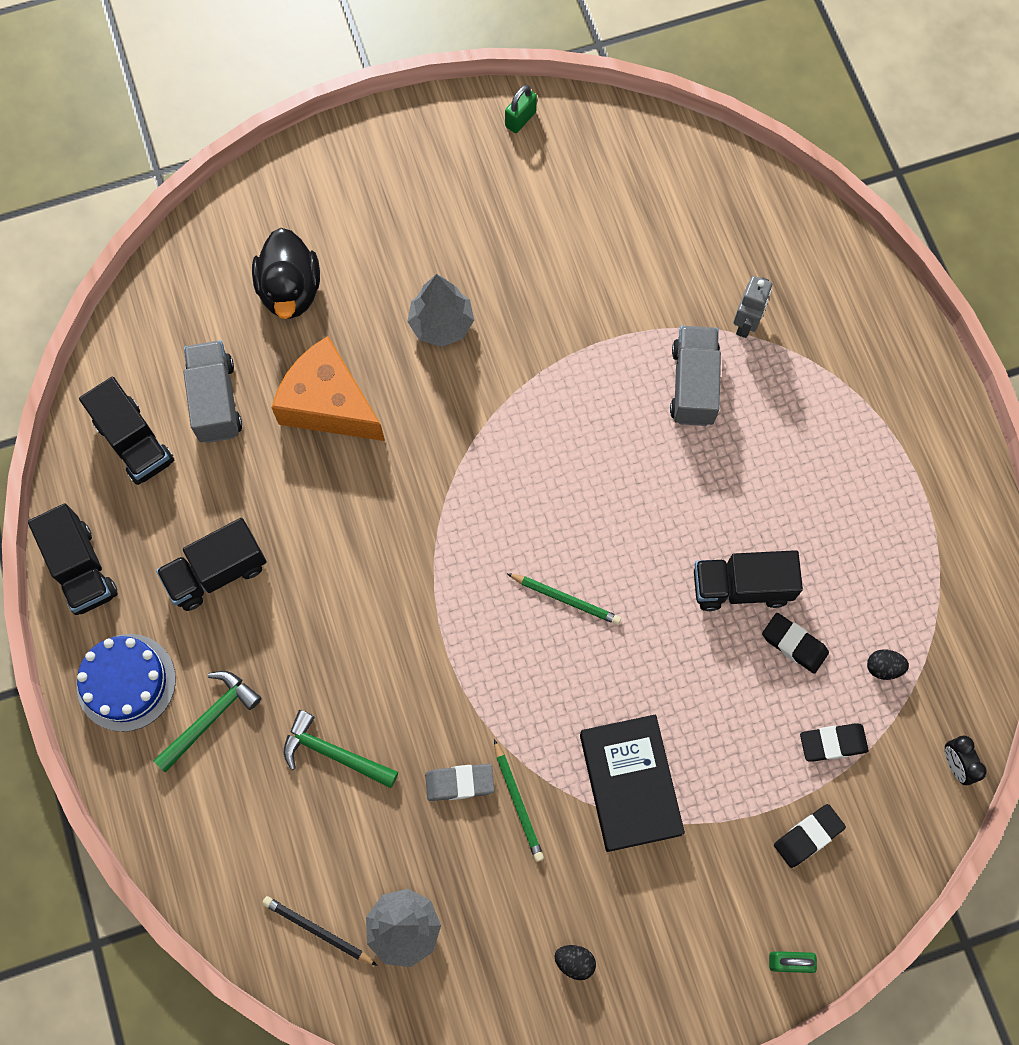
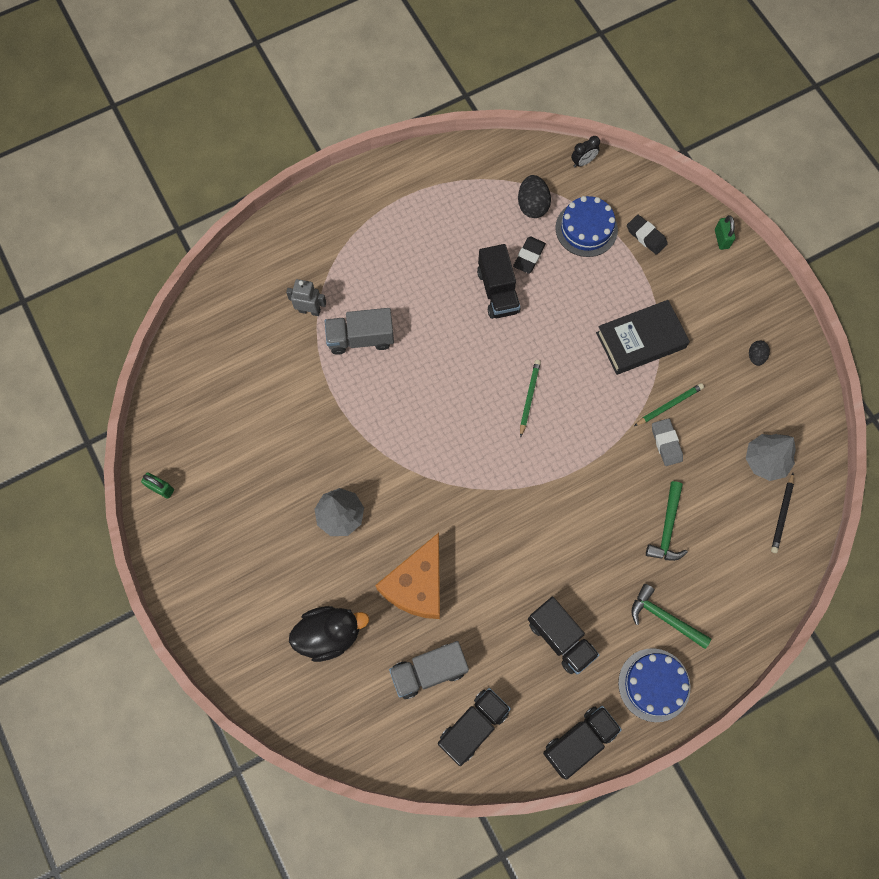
camera: 100 degrees left, 0 degrees up
black eraser [800,723,869,762] -> blue cake [555,196,618,257]
black egg [867,649,909,680] -> black egg [518,175,551,218], size x1.71

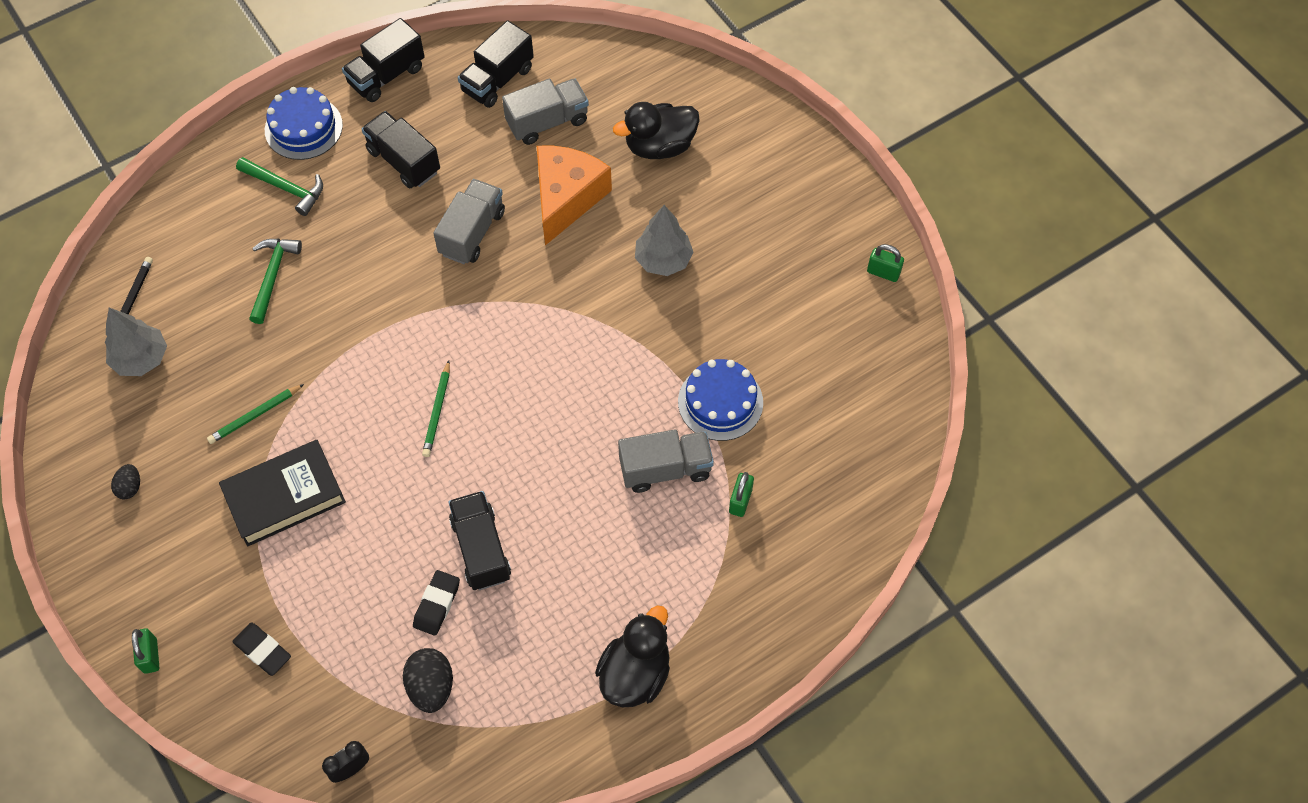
camera: 175 degrees right, 10 degrees down
grey robot [286,279,326,316] -> green padlock [729,472,754,517]
blue cake [555,196,618,257] -> blue cake moved to [678,359,763,441]
grey eraser [652,418,683,466] -> none
none -> grey truck [433,179,505,264]
none -> black duck [595,605,670,707]

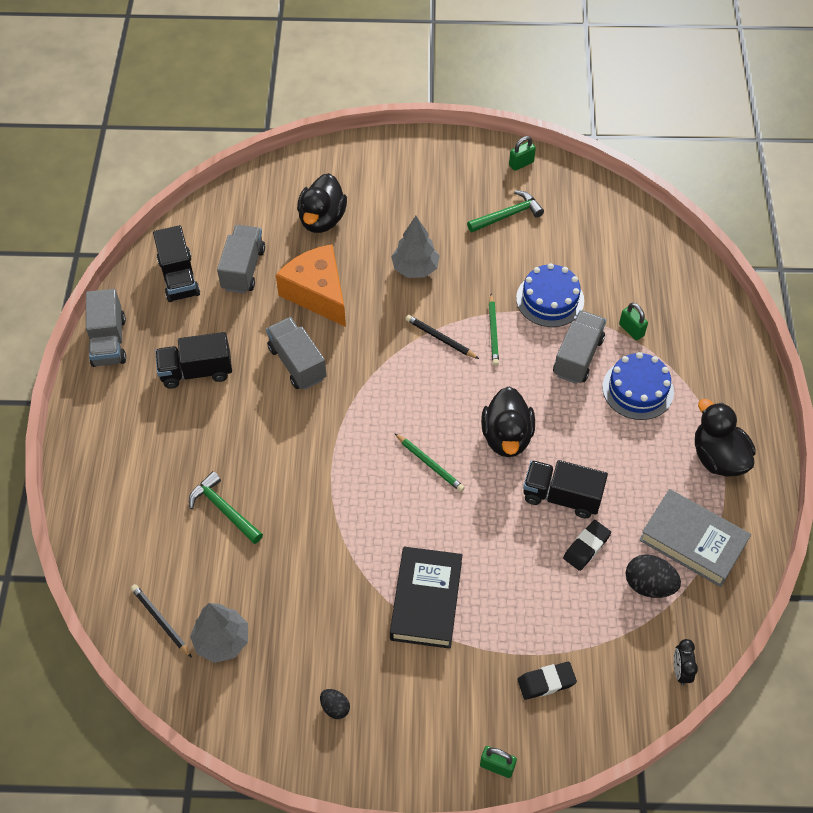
camera: 55 degrees left, 5 degrees down
green pencil [207,384,304,444] -> green pencil moved to [489,293,499,366]
green hammer [236,157,323,216] -> green hammer moved to [467,190,544,232]
blue cake [265,87,343,160] -> blue cake moved to [602,352,674,420]
black truck [342,18,425,102] -> grey truck [86,289,126,367]
black eraser [413,570,460,636] -> black eraser turned 75 degrees clockwise [563,520,611,571]
none -> black pencil [405,315,479,359]
none -> black duck [481,387,535,457]
none -> grey book [639,489,751,587]

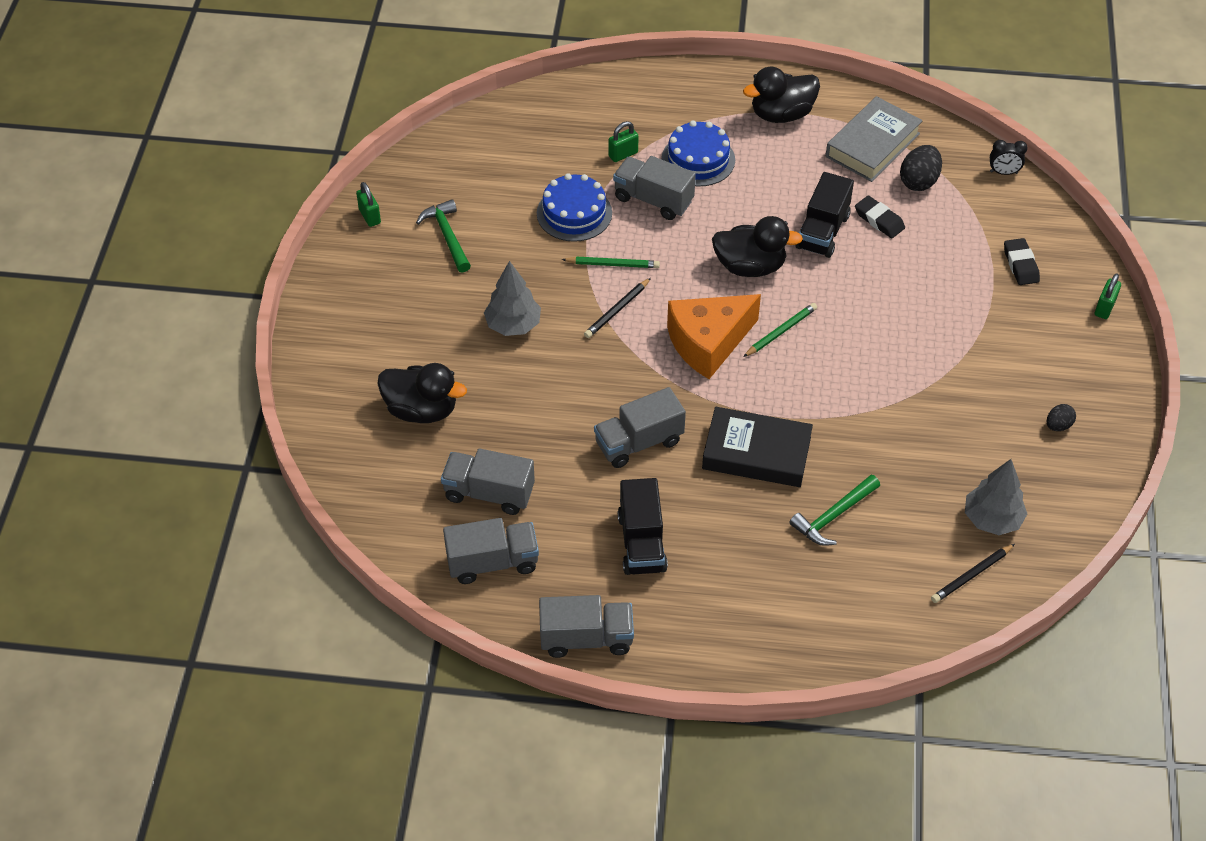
camera: 85 degrees left, 5 degrees down
black truck [153,225,200,302] -> grey truck [443,518,539,584]
orange cheese [276,244,346,327] -> orange cheese moved to [667,294,761,379]
black book [390,547,462,649] -> black book moved to [702,407,813,487]

